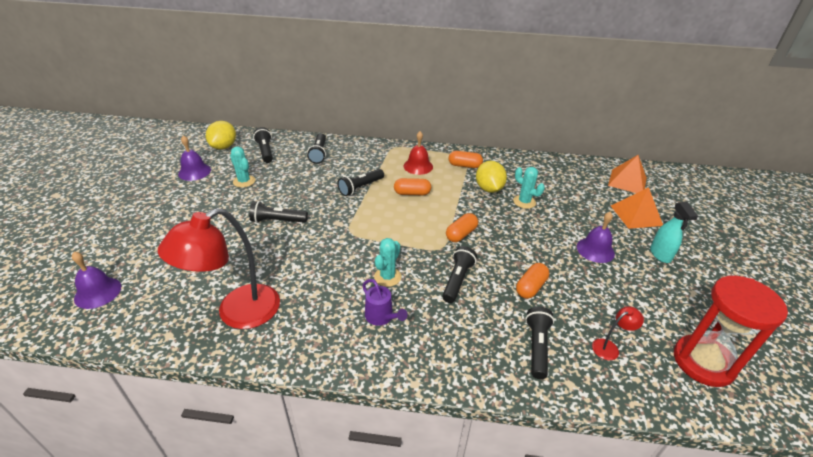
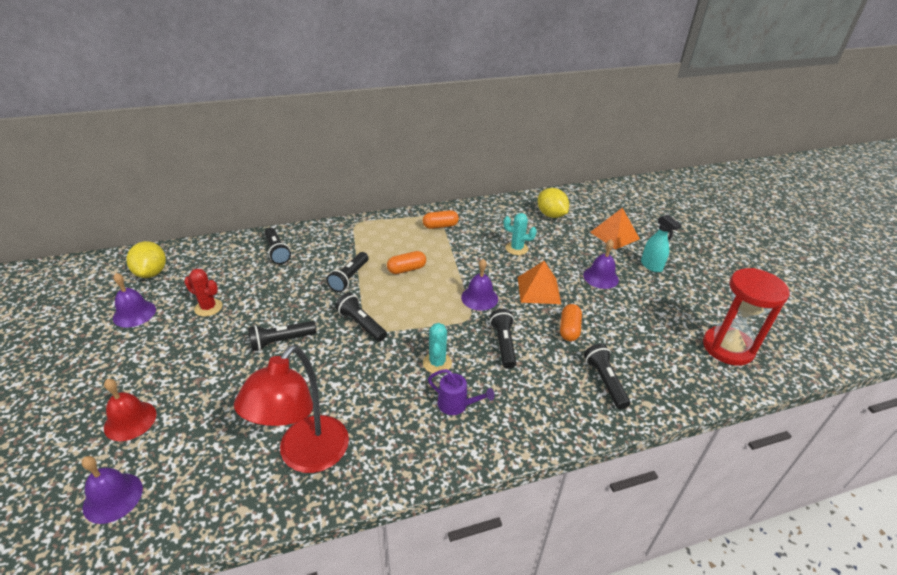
camera: 25 degrees left, 0 degrees up
turquoise cactus [230,146,255,188] -> red cactus [184,269,223,317]
black flashlight [253,127,273,163] -> black flashlight moved to [335,293,387,342]
red bell [403,131,433,175] -> red bell moved to [104,379,157,441]
orange capsule [446,213,478,242] -> purple bell [461,259,498,311]
yellow lemon [476,161,507,193] -> yellow lemon moved to [538,188,569,218]
red lamp [592,306,644,360] -> none
orange pyramid [608,155,647,193] -> orange pyramid moved to [518,261,561,304]

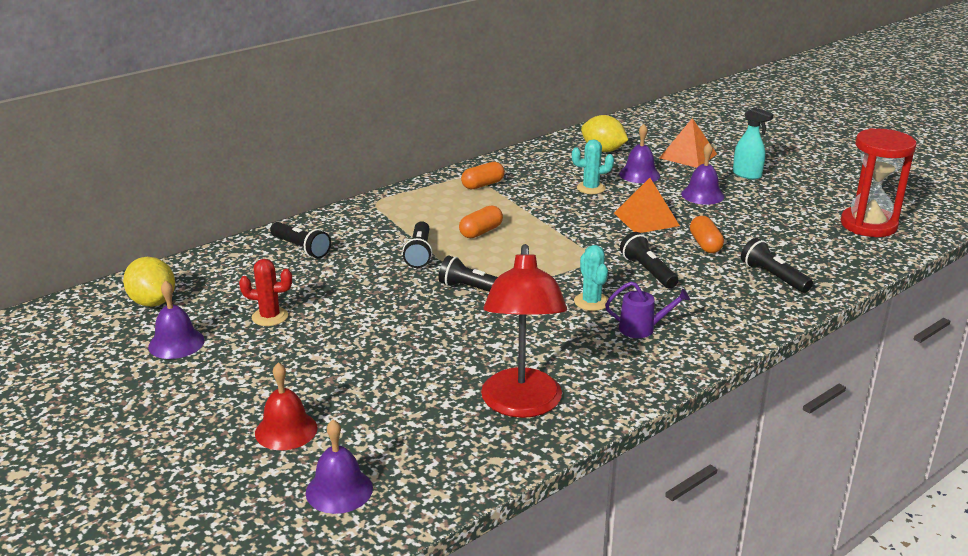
camera: 20 degrees left, 10 degrees down
black flashlight [248,321,316,351] -> none
purple bell [461,259,498,311] -> purple bell moved to [619,124,660,183]

